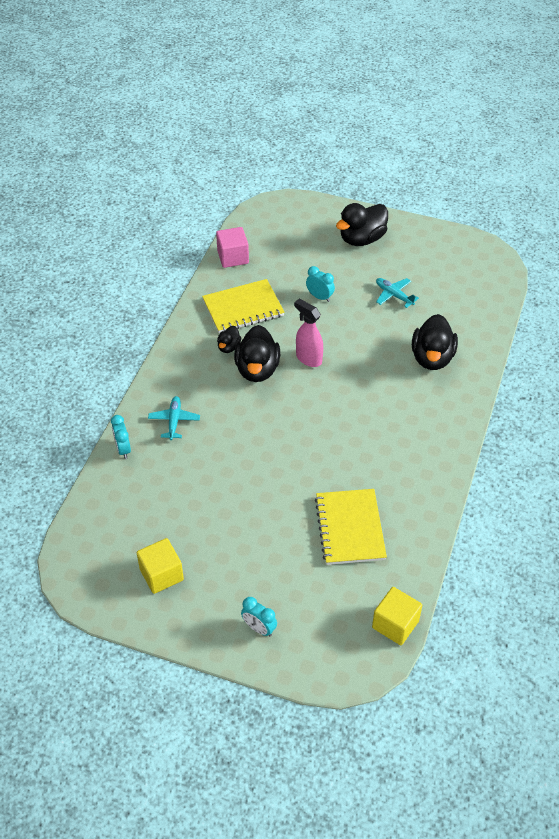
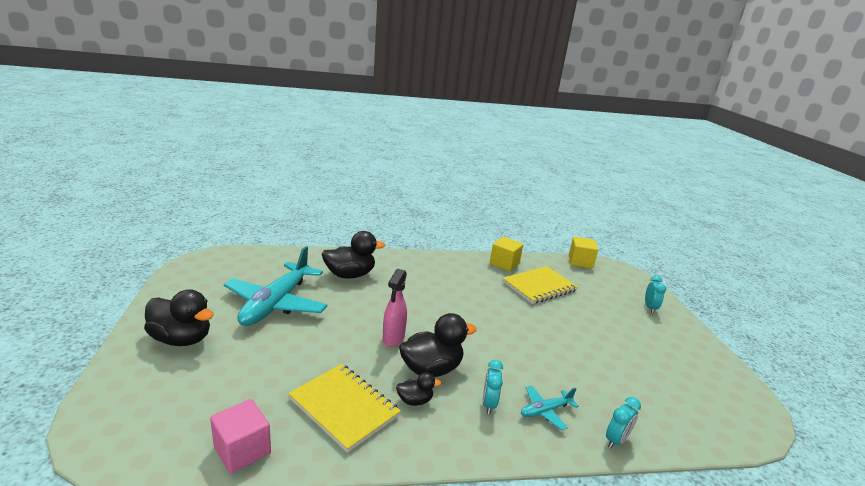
camera: 120 degrees left, 25 degrees down
yellow cube [137,538,184,594] -> yellow cube moved to [490,237,523,271]
turquoise clock [306,266,335,302] -> turquoise clock moved to [483,360,503,414]
turquoise plane [376,278,419,308] -> turquoise plane [224,246,328,326], size x2.23

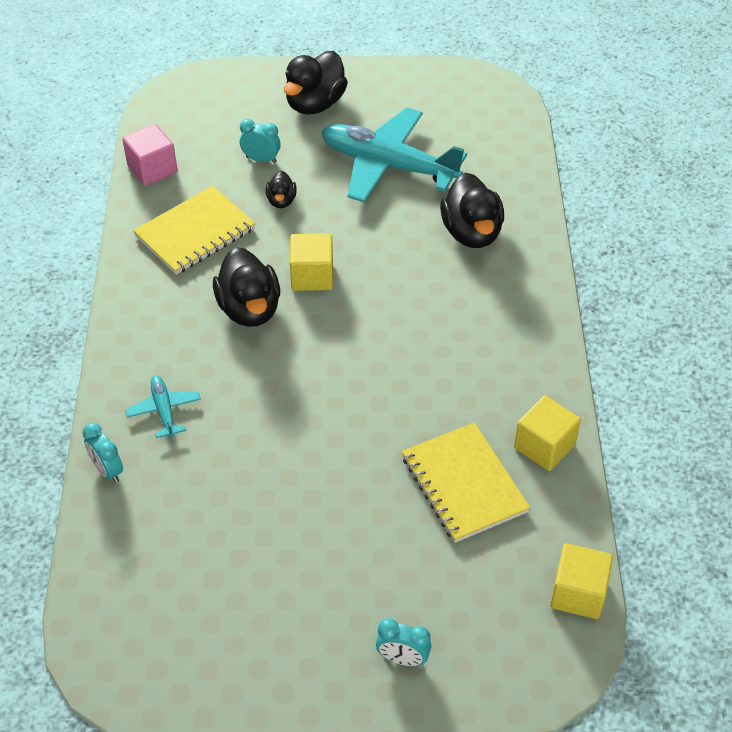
camera: 100 degrees right, 25 degrees up
pink spray bottle [383,269,407,347] -> yellow cube [290,233,333,291]
black duck [396,372,441,406] -> black duck moved to [266,171,297,208]
turquoise clock [483,360,503,414] -> turquoise clock moved to [240,119,281,163]

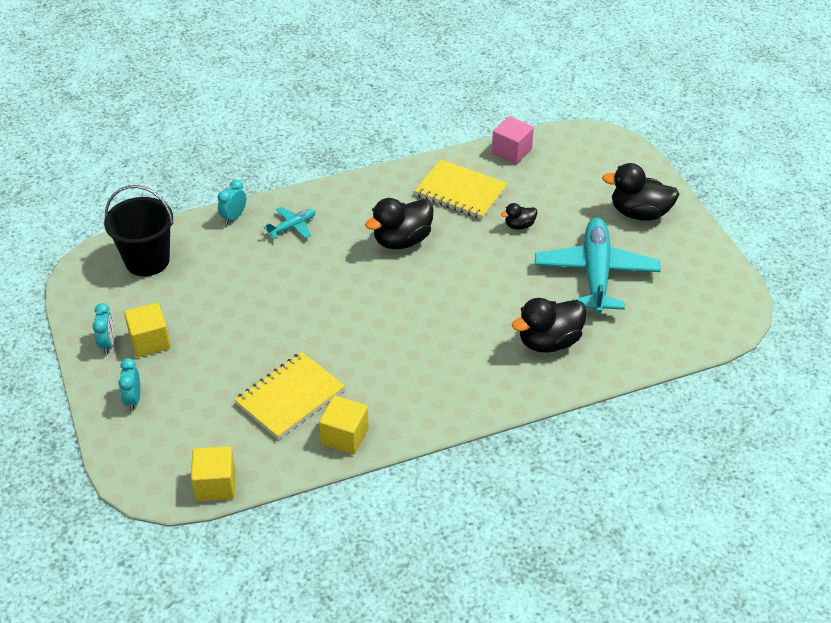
camera: 70 degrees right, 5 degrees down
turquoise clock [240,119,281,163] -> turquoise clock moved to [93,303,115,354]
yellow cube [290,233,333,291] -> yellow cube moved to [124,303,171,357]
none -> black bucket [104,185,174,276]

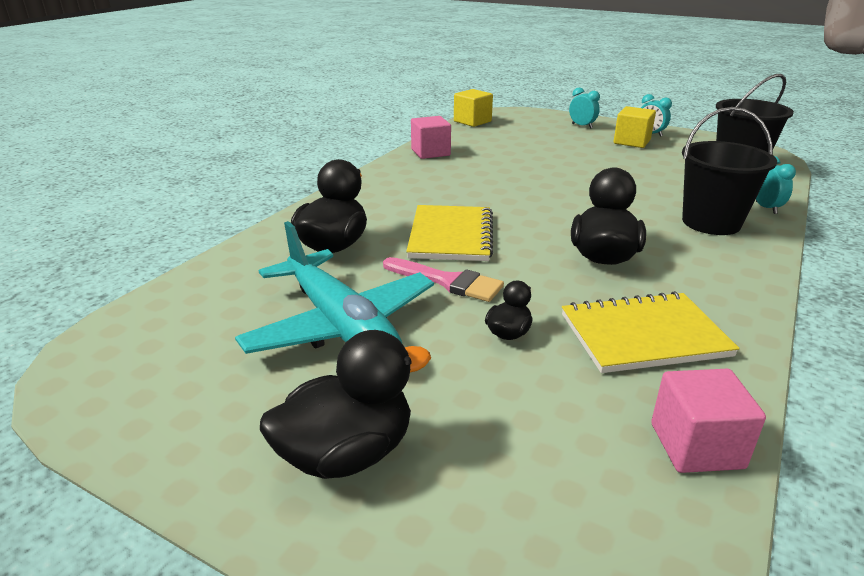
camera: 140 degrees right, 15 degrees down
yellow notebook [235,352,345,439] -> yellow notebook moved to [406,205,493,261]
turquoise plane [263,207,316,239] -> black bucket [682,107,777,235]
yellow cube [319,396,369,455] -> pink cube [411,116,451,159]
none -> pink brush [383,257,504,302]

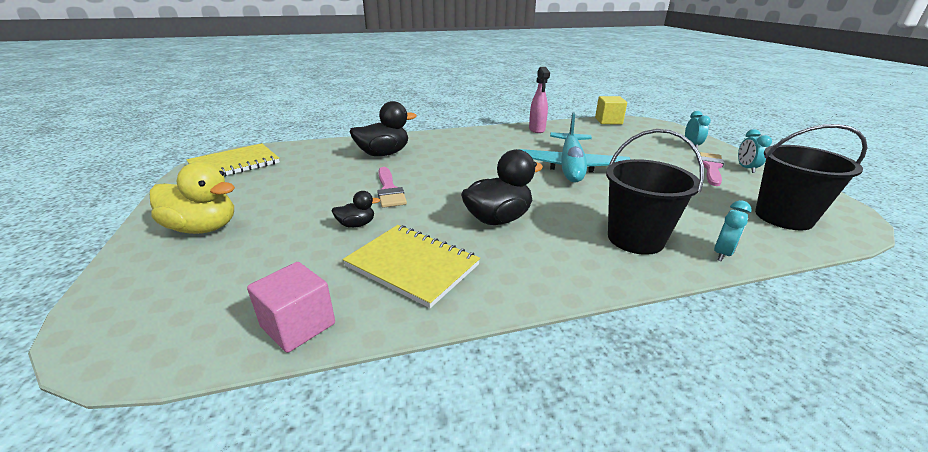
camera: 45 degrees right, 0 degrees up
turquoise plane [235,221,434,354] -> turquoise plane moved to [519,112,631,183]
black duck [260,330,431,479] -> yellow duck [150,162,235,234]
yellow notebook [406,205,493,261] -> yellow notebook moved to [186,143,280,177]
pink cube [411,116,451,159] -> pink spray bottle [529,67,550,133]
yellow cube [614,106,656,148] -> pink brush [700,152,724,186]

